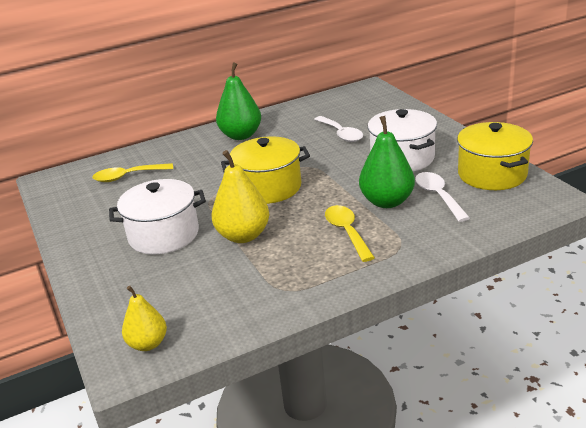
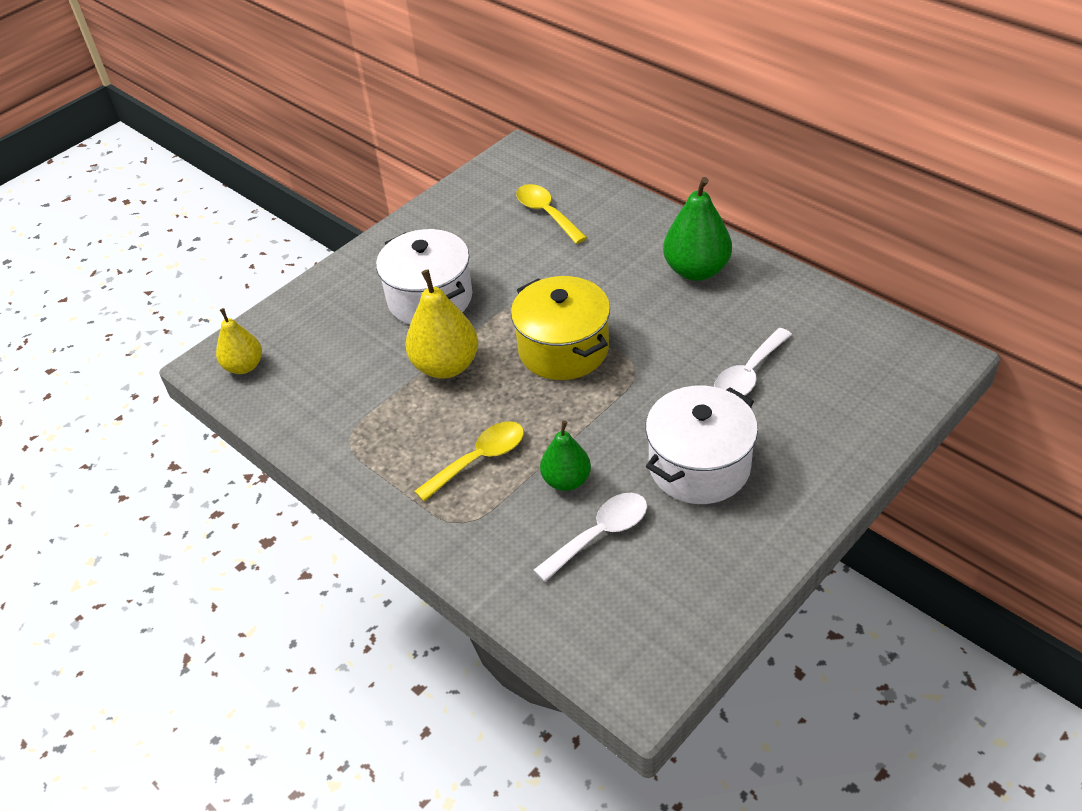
camera: 70 degrees right, 15 degrees up
green pear [359,116,415,208] -> green pear [540,420,591,491], size x0.63
yellow pot [457,122,533,190] -> none

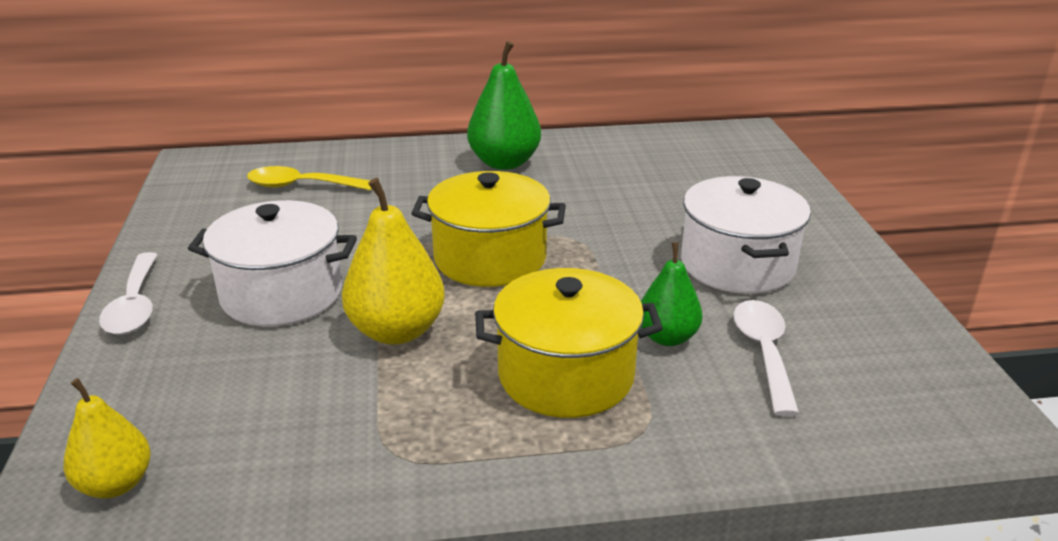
camera: 55 degrees left, 15 degrees down
yellow spoon [414,421,524,501] -> yellow pot [475,268,663,418]
white spoon [714,328,792,395] -> white spoon moved to [99,252,158,335]

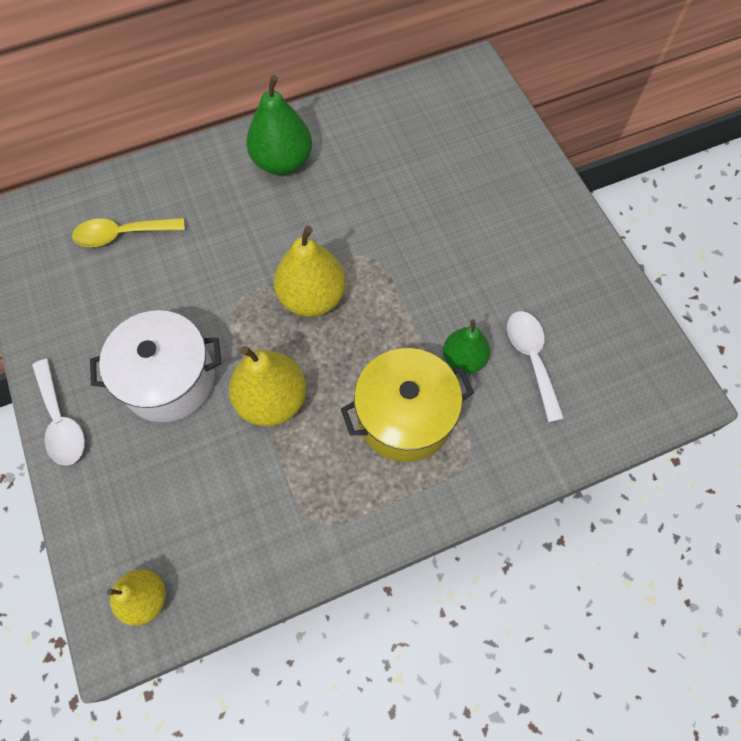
camera: 15 degrees left, 35 degrees up
yellow pot [411,171,566,287] -> yellow pear [274,226,346,317]
white pot [681,176,811,294] -> none

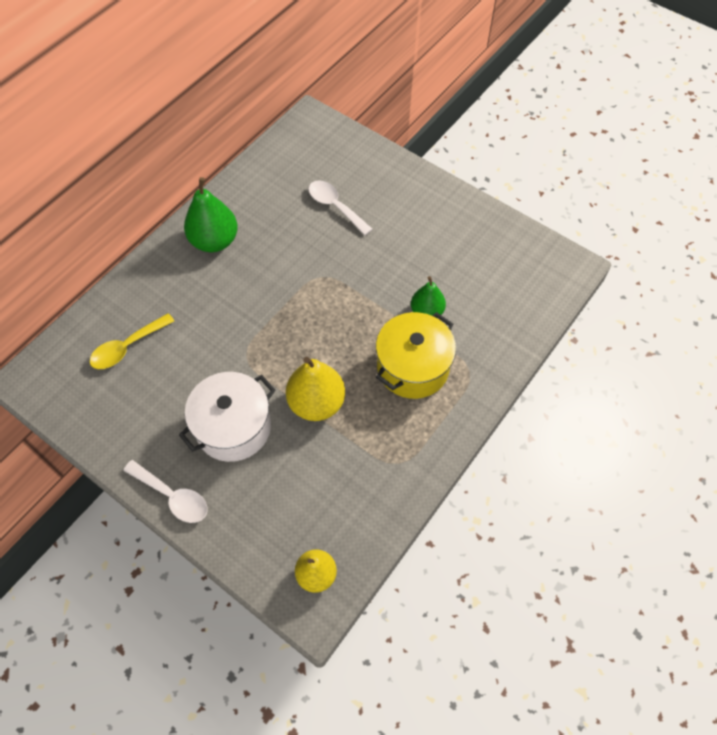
camera: 30 degrees left, 5 degrees down
yellow pear [274,226,346,317] -> none
white spoon [507,311,564,422] -> white spoon moved to [308,180,373,235]

